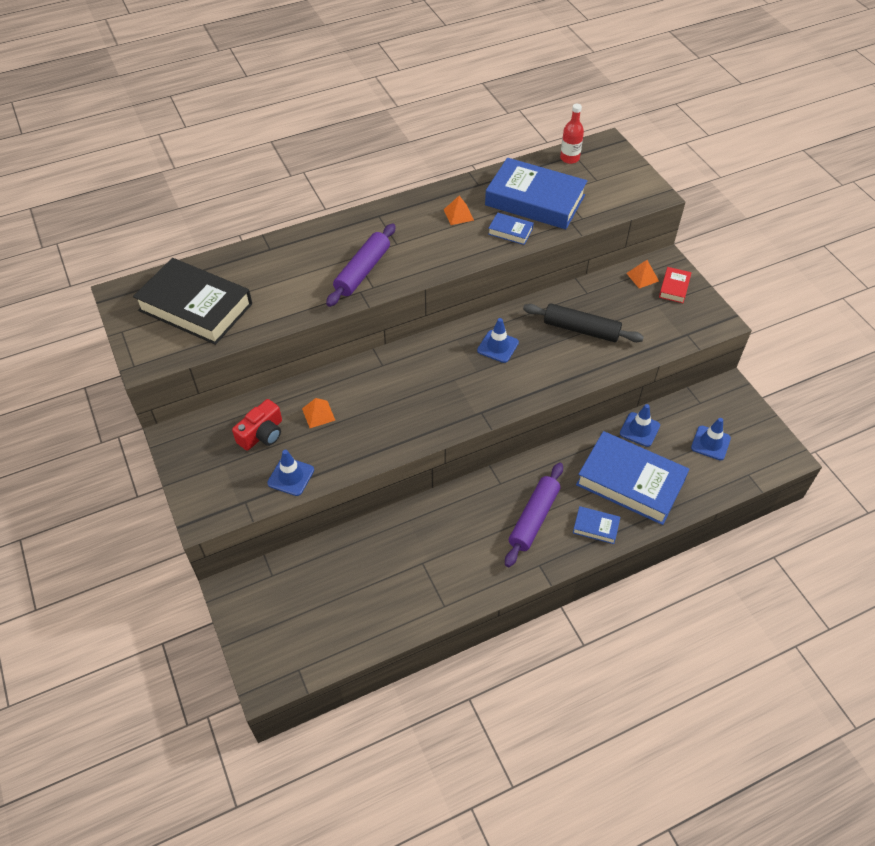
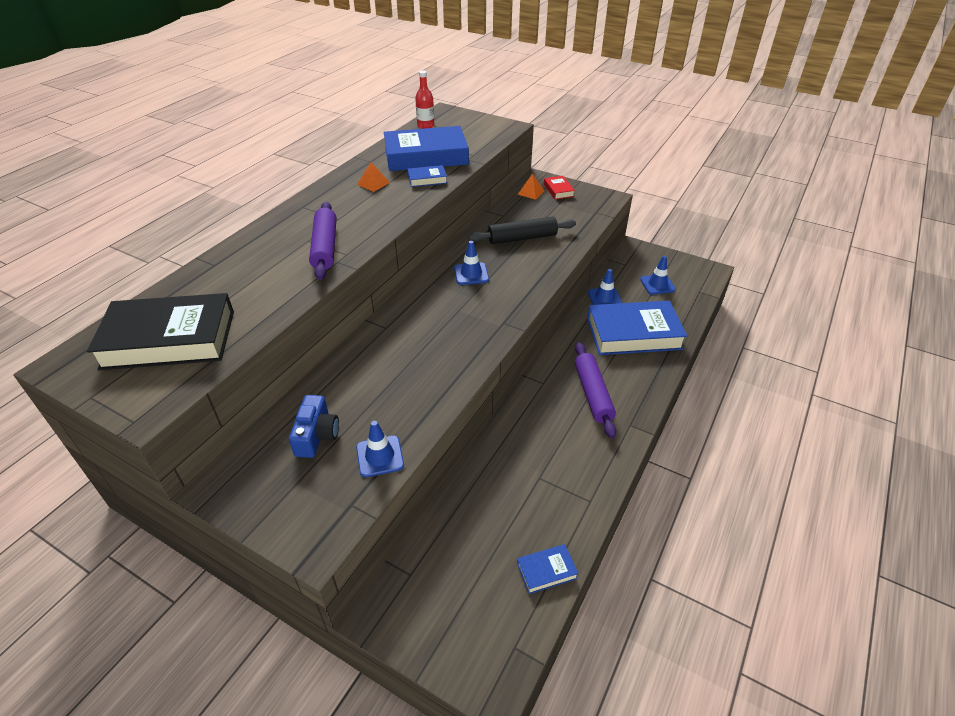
camera: 35 degrees left, 10 degrees down
red camera [232,399,282,451] -> blue camera [289,395,339,458]
orange pyramid [302,398,336,428] -> none
blue book [573,506,620,544] -> blue book moved to [517,544,579,594]

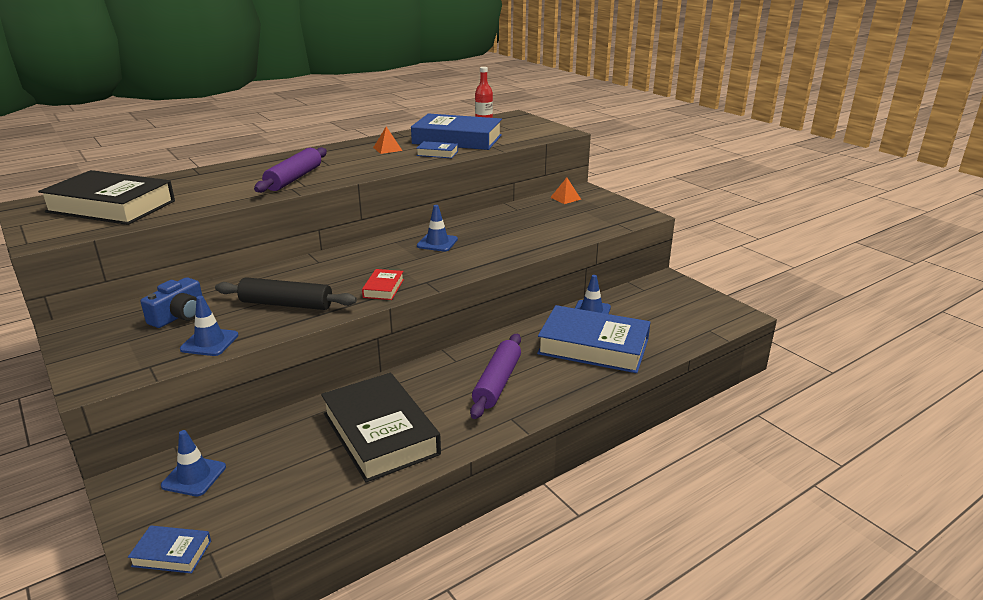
camera: 25 degrees right, 15 degrees down
black rolling pin [468,217,576,244] -> black rolling pin moved to [215,277,357,310]
blue book [517,544,579,594] -> blue book moved to [128,525,211,574]
red book [544,176,575,199] -> red book moved to [362,269,404,300]
blue traffic cone [640,256,676,295] -> blue traffic cone moved to [161,430,226,496]
none -> black book [321,373,441,483]

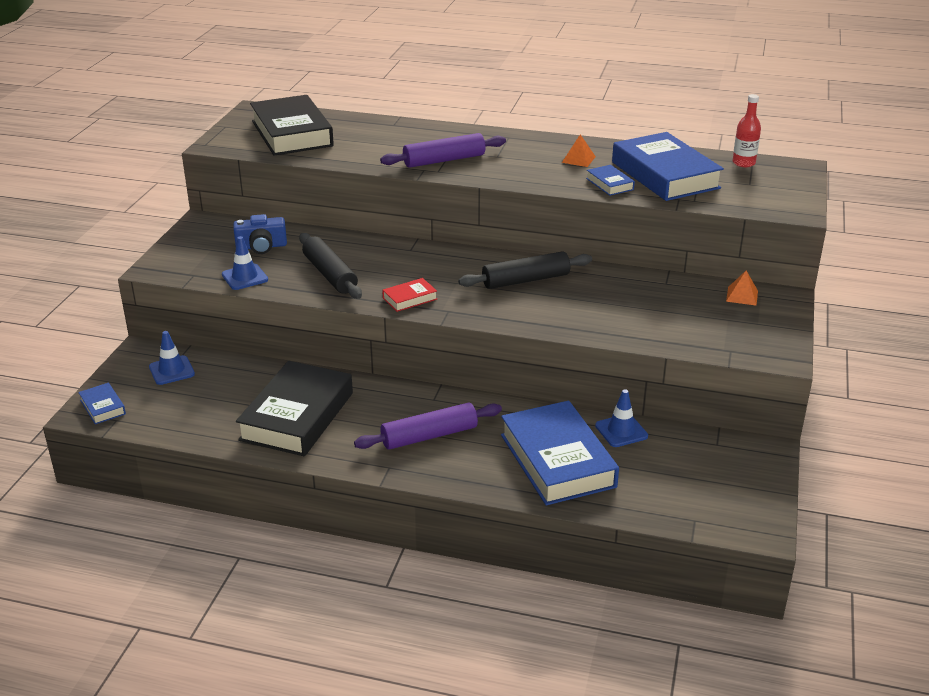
camera: 50 degrees right, 5 degrees up
blue traffic cone [417,205,458,252] -> black rolling pin [458,251,592,289]

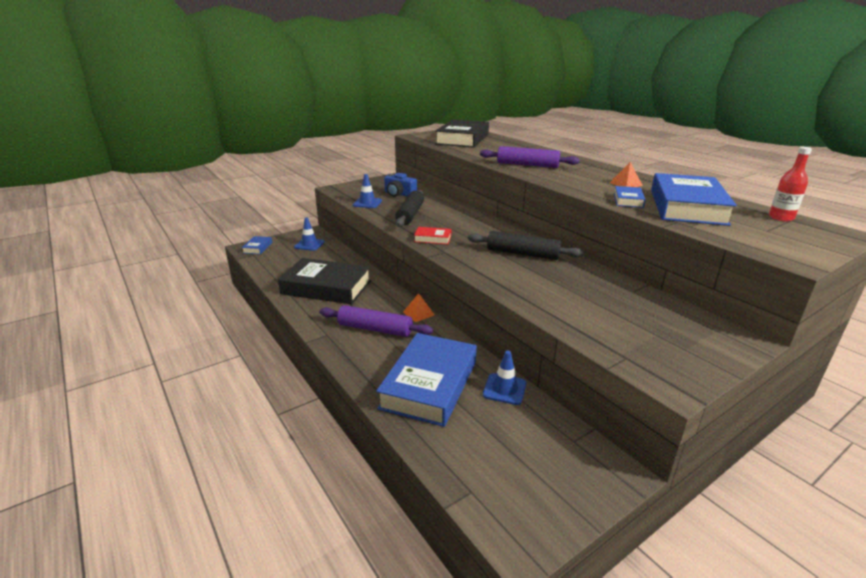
camera: 40 degrees right, 5 degrees down
black book [236,361,353,456] -> black book turned 45 degrees clockwise [278,258,371,304]
orange pyramid [726,271,758,306] -> orange pyramid moved to [403,293,435,322]

